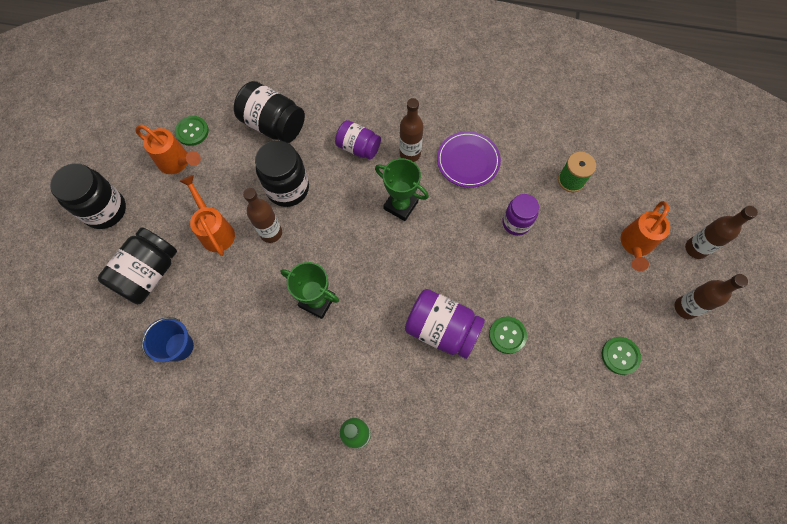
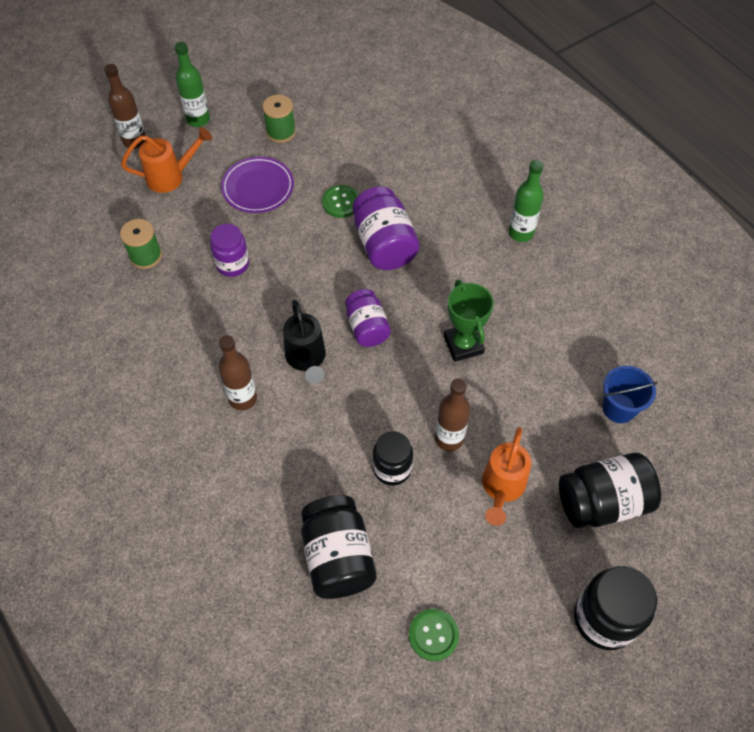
camera: 135 degrees left, 10 degrees down
orange watering can [135,125,201,174] -> none
black jar [255,140,309,207] -> black jar [373,431,413,486], size x0.66
purple jar [335,120,381,160] -> purple jar moved to [345,289,391,347]
green trophy [375,158,429,221] -> black watering can [283,300,326,384]
purple plate [437,131,501,188] -> purple plate moved to [221,157,294,213]
green button [602,337,641,375] -> green spool [262,95,296,143]
brown bottle [675,274,748,319] -> green bottle [175,42,210,127]

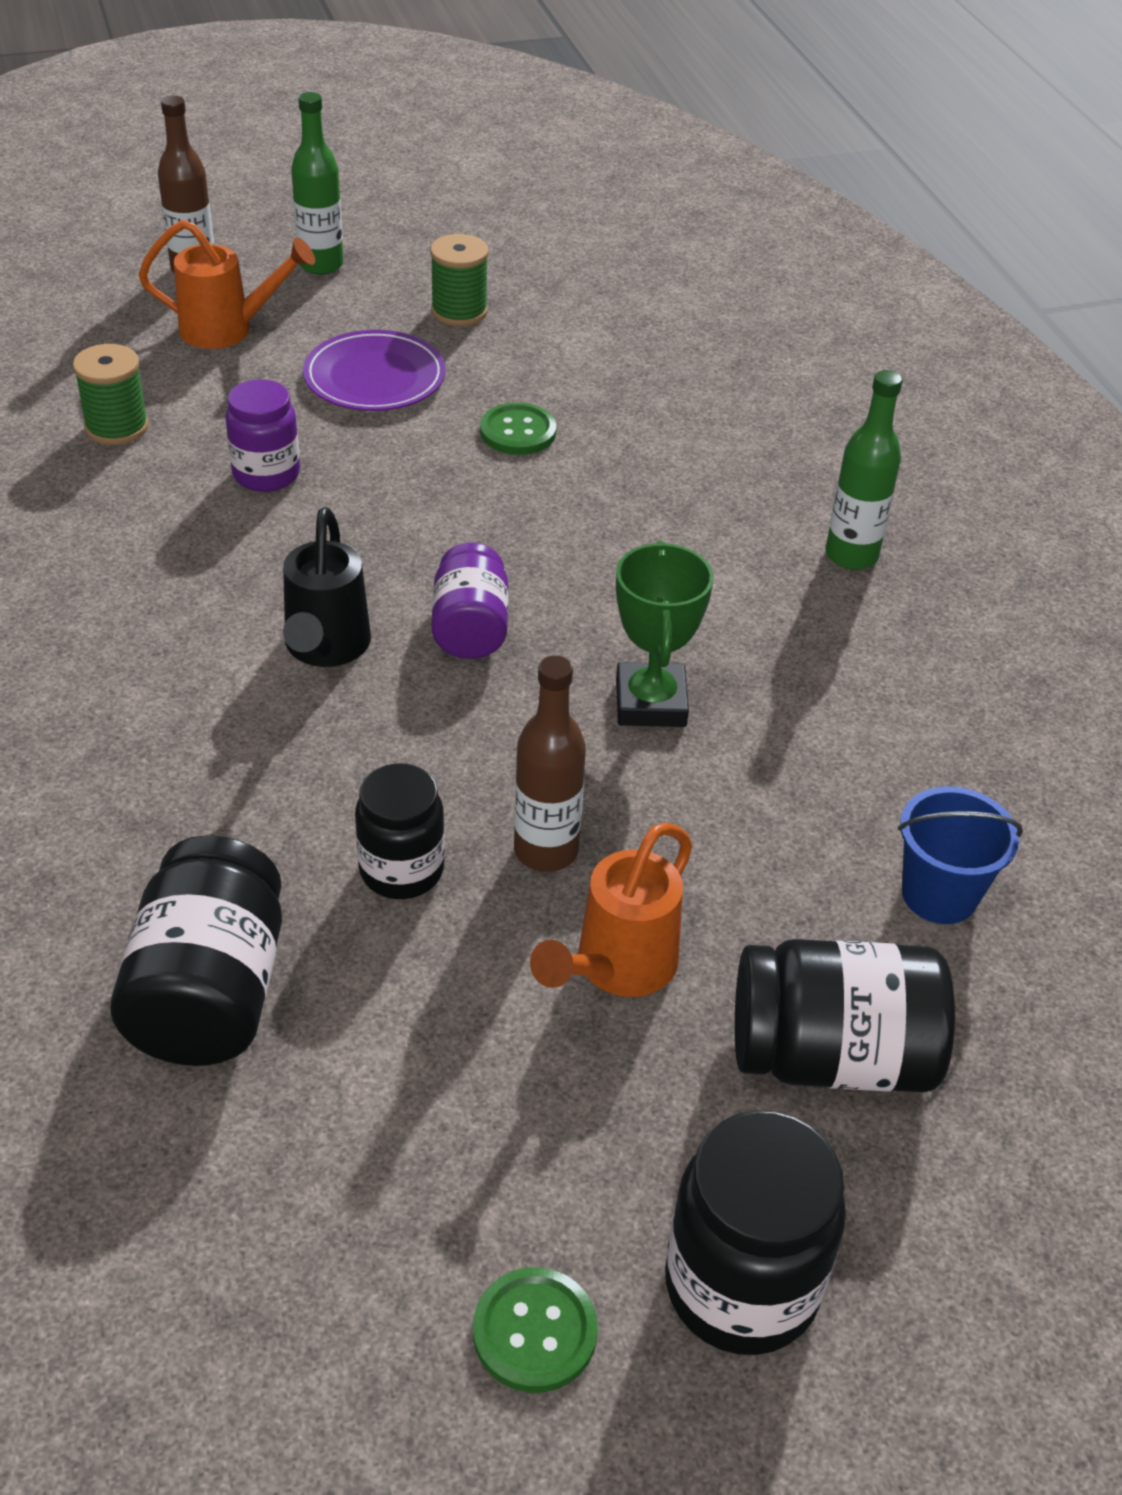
camera: 15 degrees right, 15 degrees down
brown bottle [218,335,257,410] -> none
purple jar [352,186,419,270] -> none
green button [409,609,459,661] -> green button moved to [473,1267,598,1393]

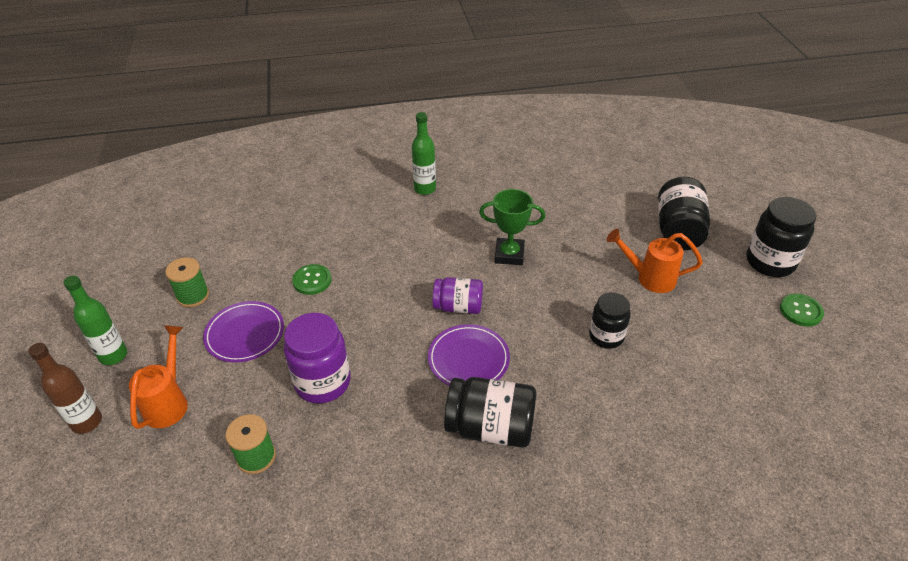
camera: 80 degrees left, 0 degrees up
black jar [110,835,282,1066] -> black jar moved to [444,377,537,448]
purple jar [225,379,300,492] -> purple jar [284,313,351,404], size x1.52
black watering can [283,507,371,667] -> purple plate [428,324,510,386]
brown bottle [514,656,586,872] -> none
orange watering can [530,822,692,997] -> orange watering can turned 150 degrees clockwise [606,229,703,293]
blue bucket [898,786,1023,924] -> none

